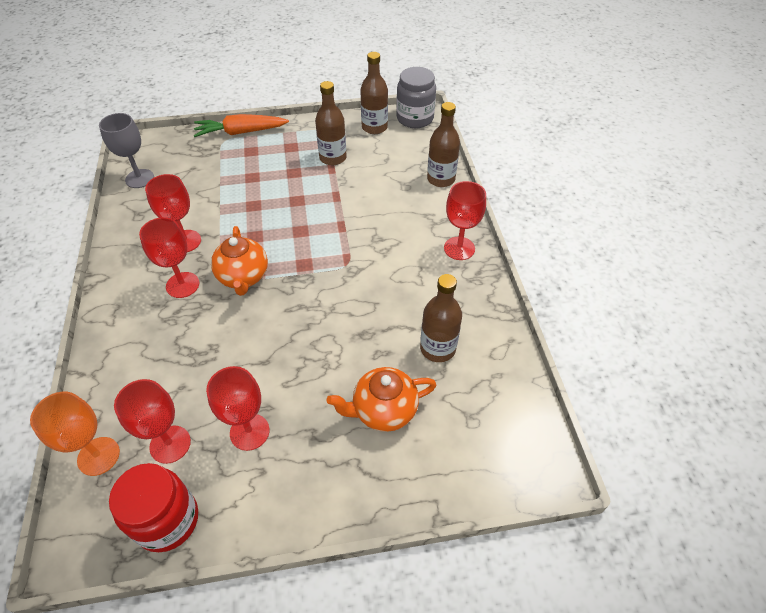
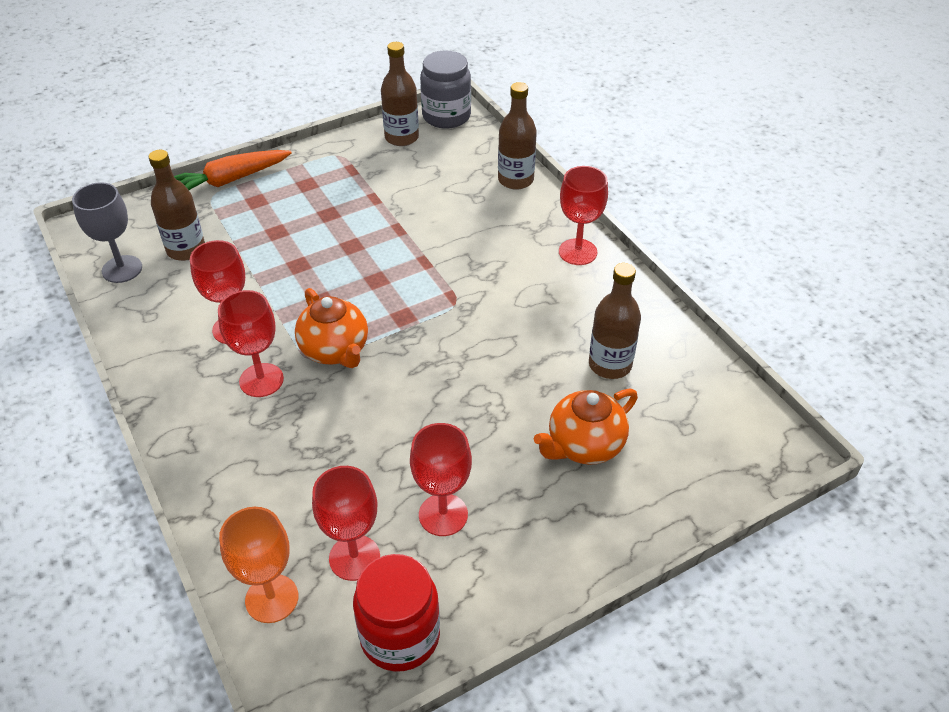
camera: 20 degrees left, 5 degrees down
brown bottle [315,81,347,165] -> brown bottle moved to [149,150,205,261]

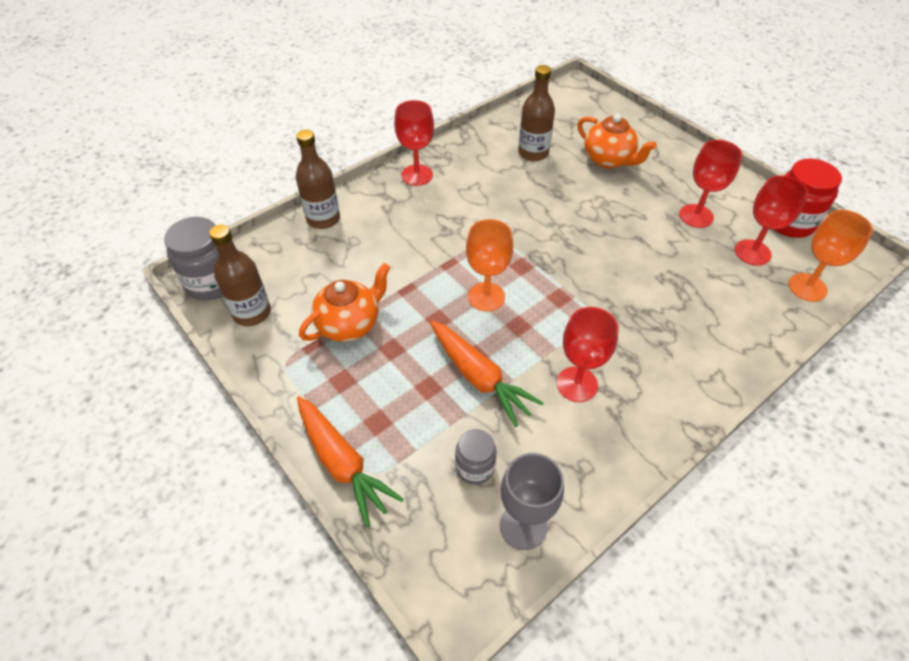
camera: 100 degrees left, 5 degrees up
brown bottle [149,150,205,261] -> grey jar [455,429,497,485]
red goblet [218,290,284,397] -> none
orange teapot [295,288,368,368] -> orange teapot moved to [299,263,391,342]
none -> orange carrot [430,321,544,427]
none -> orange goblet [466,219,513,312]

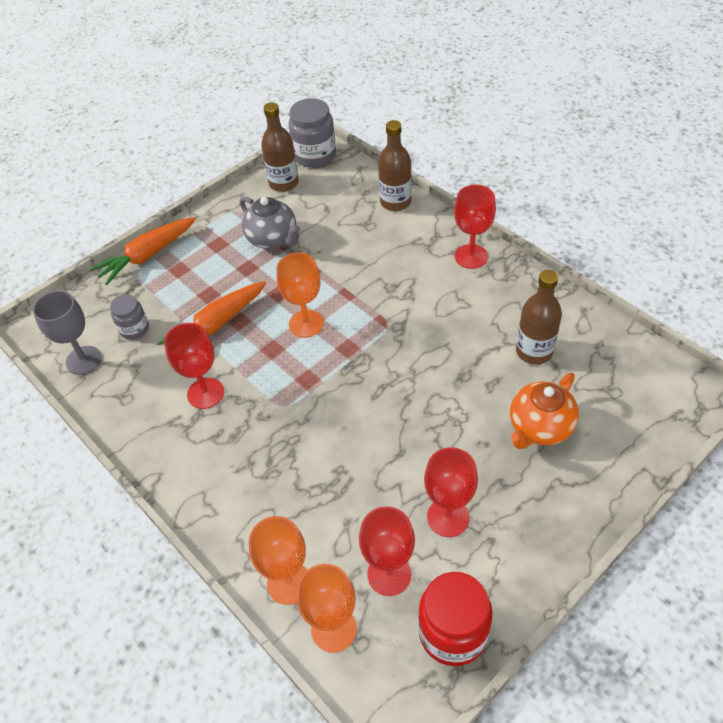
camera: 90 degrees right, 0 degrees up
orange teapot [299,263,391,342] -> grey teapot [240,197,300,249]
none -> orange goblet [249,516,307,605]

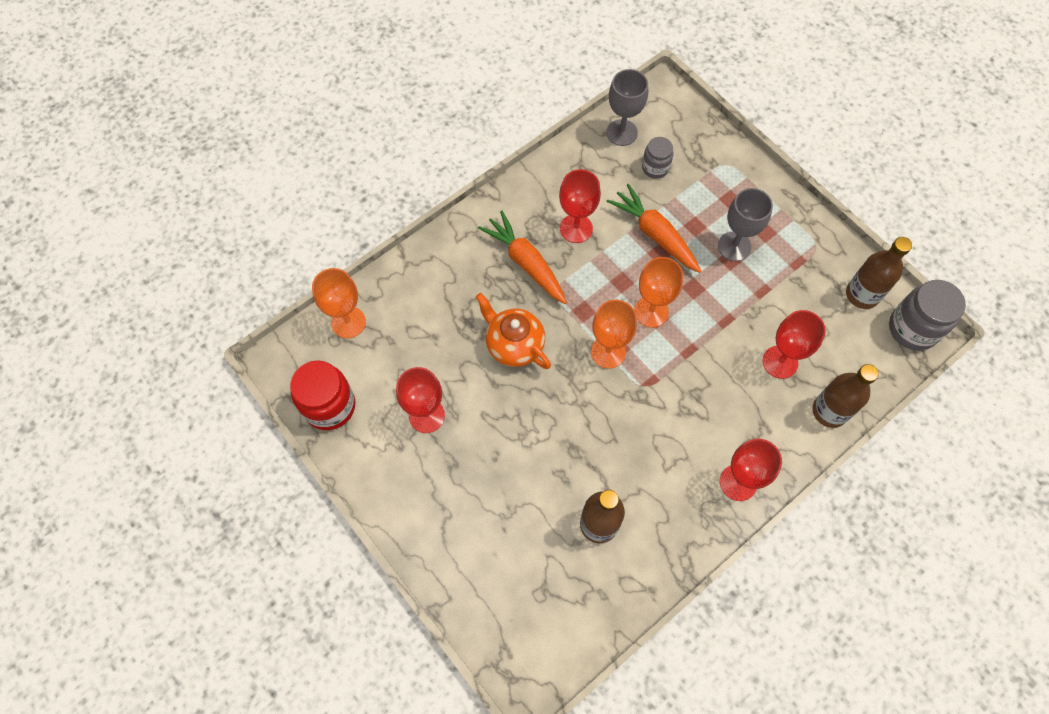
camera: 90 degrees right, 15 degrees up
orange carrot [90,217,196,285] -> orange carrot moved to [478,210,567,304]
grey teapot [240,197,300,249] -> none
orange goblet [249,516,307,605] -> orange goblet moved to [591,299,637,369]
red goblet [359,506,415,596] -> red goblet moved to [763,310,826,379]
orange teapot [510,373,579,449] -> orange teapot moved to [476,293,551,369]
none -> grey goblet [718,188,773,261]

